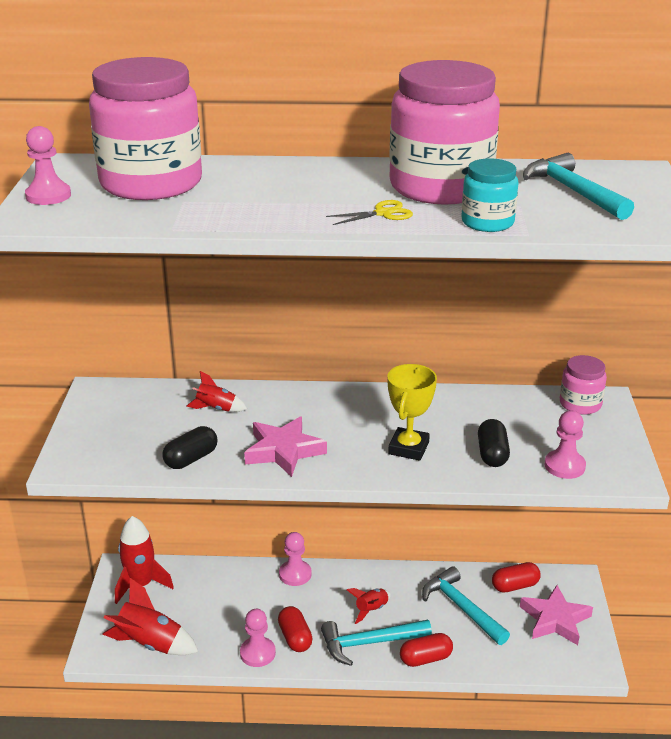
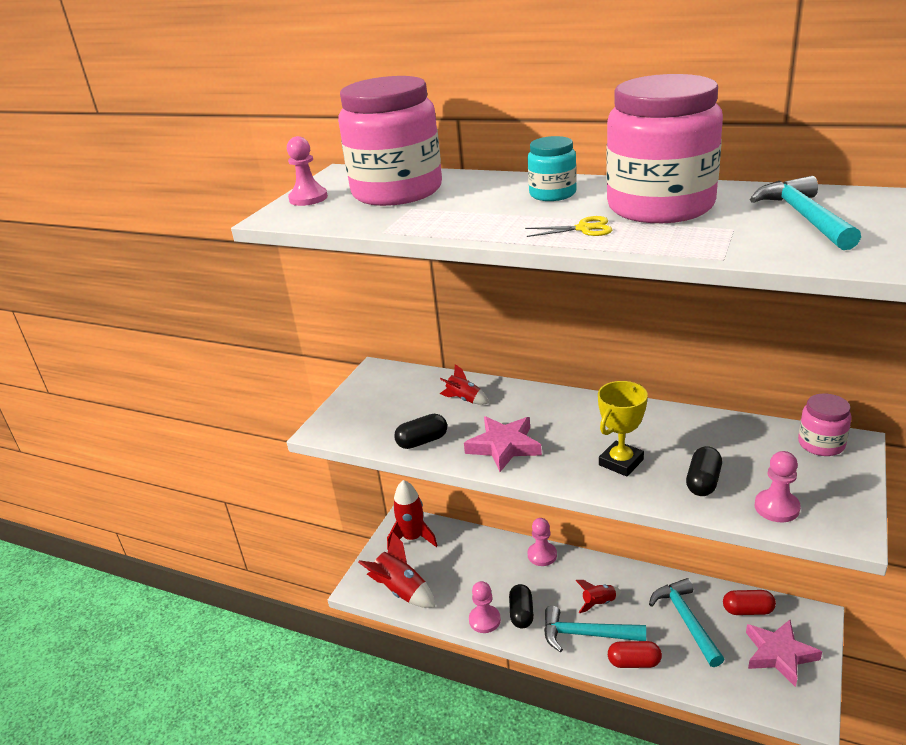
camera: 25 degrees right, 0 degrees up
red capsule [278,606,313,652] -> black capsule [509,584,534,629]
turquoise jar [461,158,519,232] -> turquoise jar moved to [528,136,577,201]

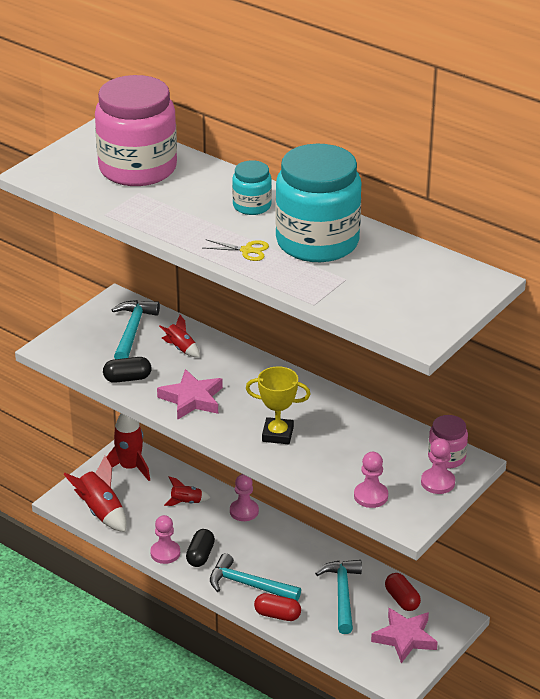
camera: 10 degrees right, 5 degrees up
pink pawn [287,136,328,206] -> pink pawn moved to [421,438,455,494]
red rocket [575,580,621,613] -> red rocket moved to [164,476,210,506]
yellow trophy [598,381,648,476] -> yellow trophy turned 45 degrees clockwise [246,366,311,444]
pink jar [606,74,723,223] -> turquoise jar [275,144,361,262]
black capsule [686,446,722,496] -> none
red capsule [723,590,776,615] -> red capsule turned 45 degrees clockwise [385,573,421,611]
turquoise hammer [750,176,861,250] -> turquoise hammer moved to [111,300,160,359]

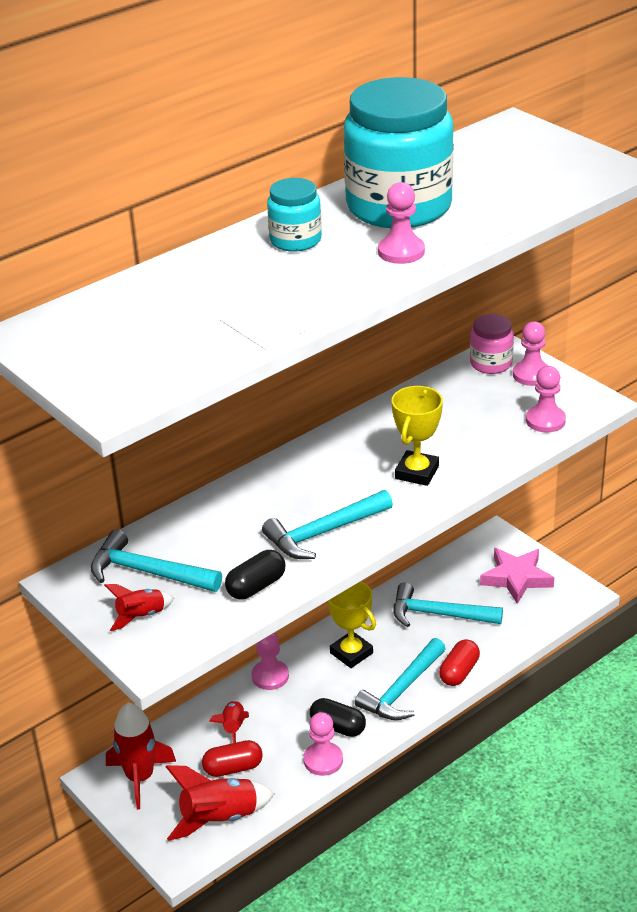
camera: 75 degrees left, 0 degrees up
pink jar [95,75,177,186] -> none
black capsule [103,357,151,383] -> black capsule turned 45 degrees clockwise [225,550,286,600]
pink star [157,369,223,420] -> turquoise hammer [262,490,393,559]
red rocket [159,315,200,357] -> red rocket moved to [104,584,174,631]
yellow scissors [204,239,269,261] -> pink pawn [378,182,425,264]
red capsule [385,573,421,611] -> red capsule moved to [202,740,263,777]
none -> yellow trophy [327,581,376,668]

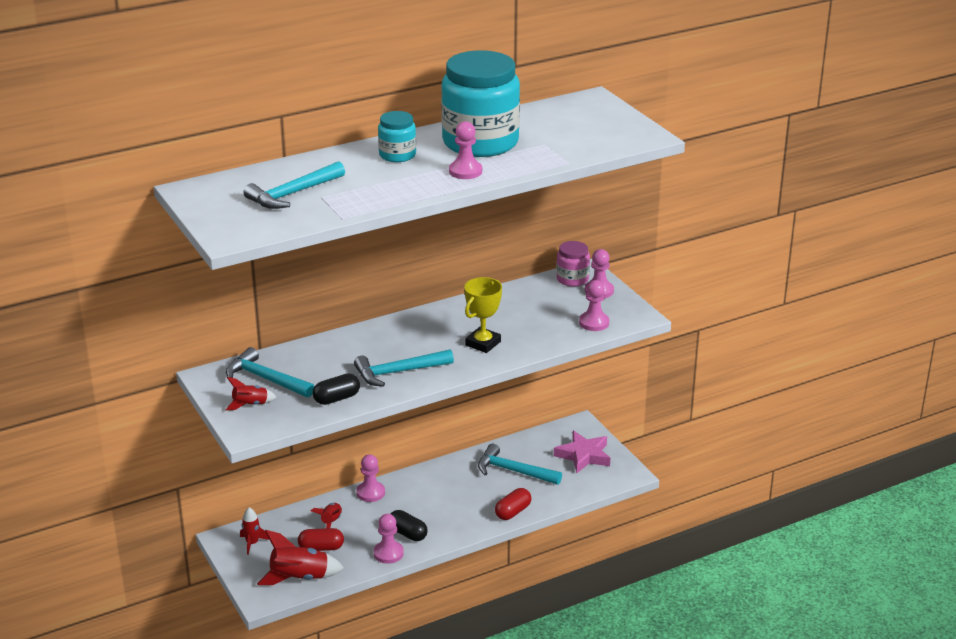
camera: 10 degrees right, 5 degrees down
red rocket [106,703,176,809] -> red rocket [240,507,269,555], size x0.57
yellow trophy [327,581,376,668] -> none
turquoise hammer [355,638,446,720] -> turquoise hammer moved to [244,161,345,209]

